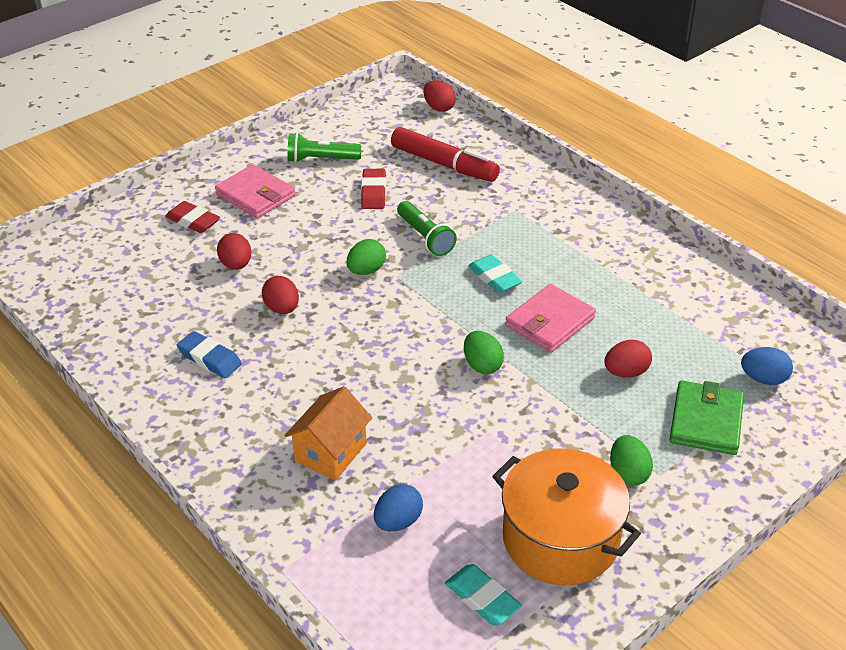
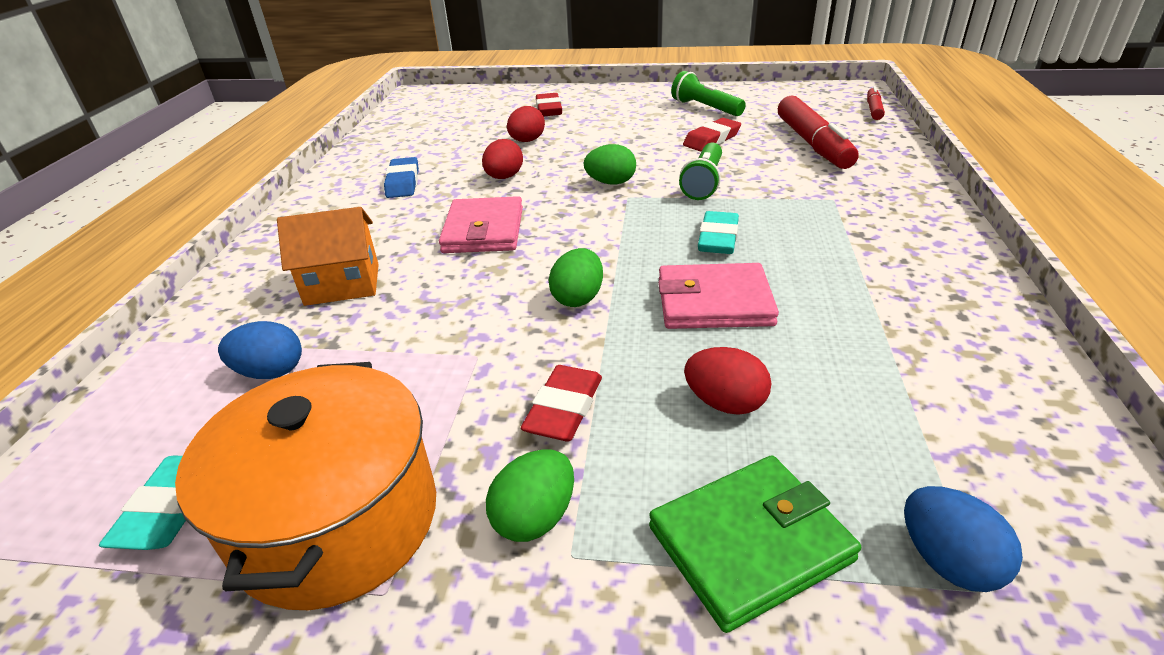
camera: 50 degrees right, 5 degrees down
pink wallet [215,164,295,219] -> pink wallet moved to [439,196,523,253]
red egg [423,80,456,112] -> red marker [867,86,885,120]
none -> red eraser [521,365,602,441]

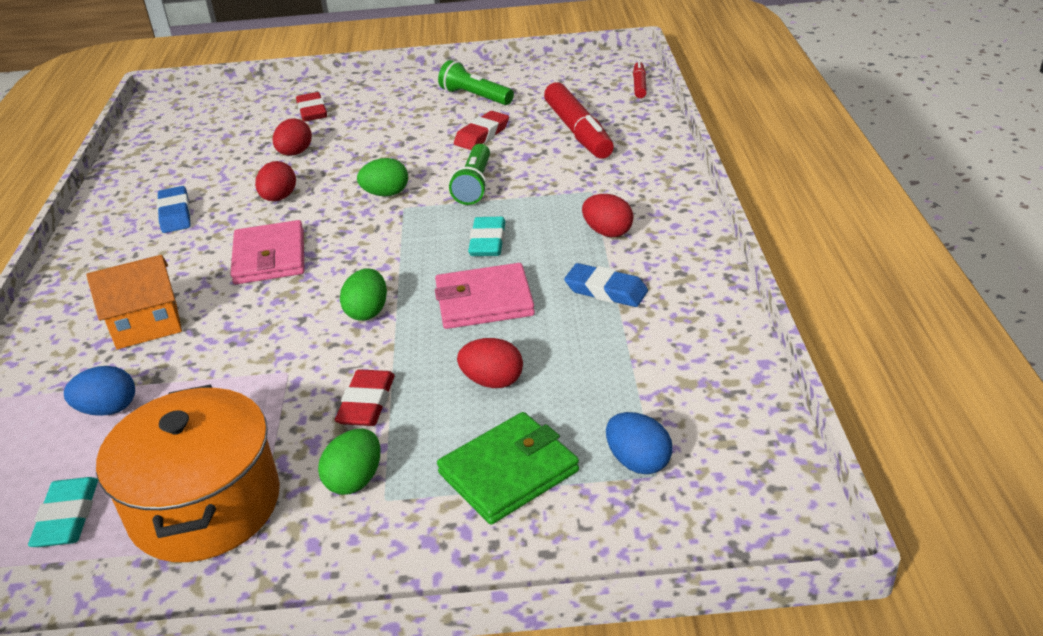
camera: 10 degrees left, 0 degrees up
none -> blue eraser [564,263,648,307]
none -> red egg [582,194,634,237]

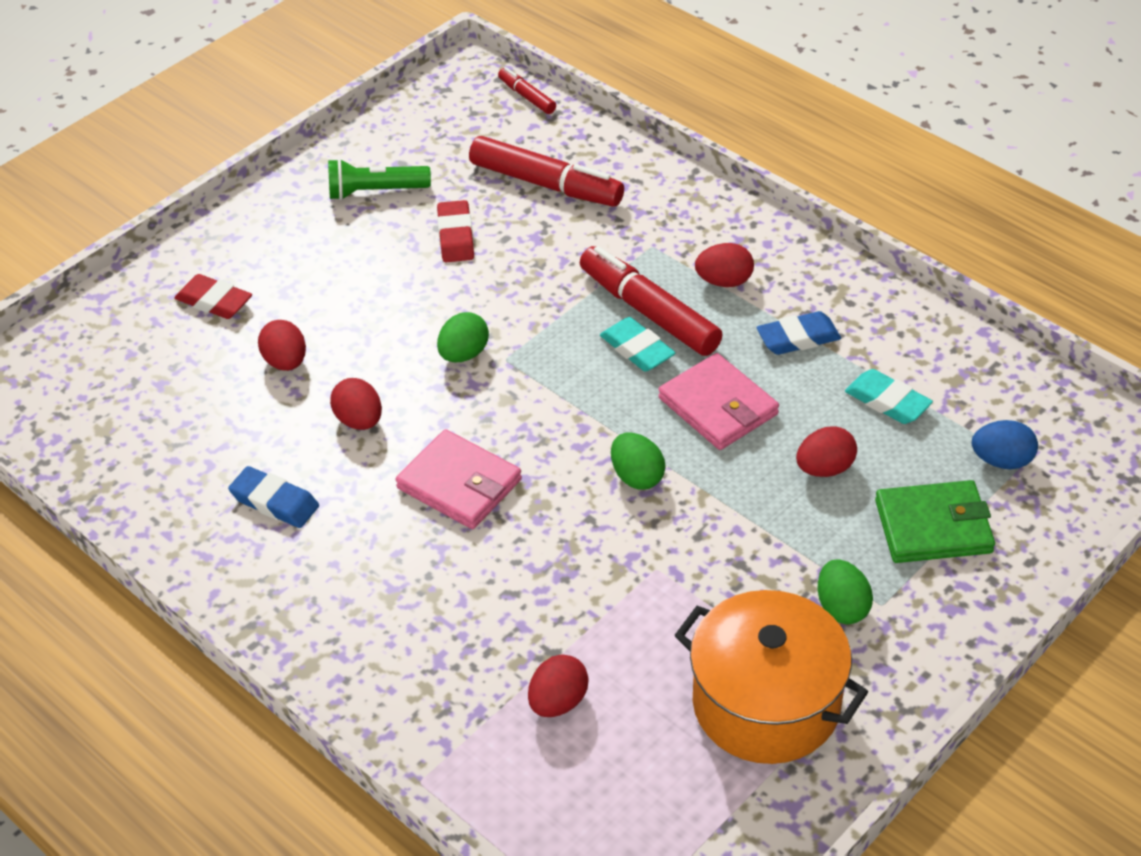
camera: 45 degrees left, 10 degrees up
turquoise eraser [28,477,98,547] -> turquoise eraser moved to [845,369,933,424]
blue egg [64,366,135,416] -> red egg [528,654,589,717]
orange house [86,255,182,349] -> none
red eraser [335,369,395,426] -> none
pink wallet [435,263,535,329] -> pink wallet turned 75 degrees counterclockwise [658,353,779,450]
green wallet [437,412,579,525] -> green wallet turned 75 degrees clockwise [875,480,995,563]
green flashlight [449,144,490,205] -> none
none -> red marker [580,246,722,356]

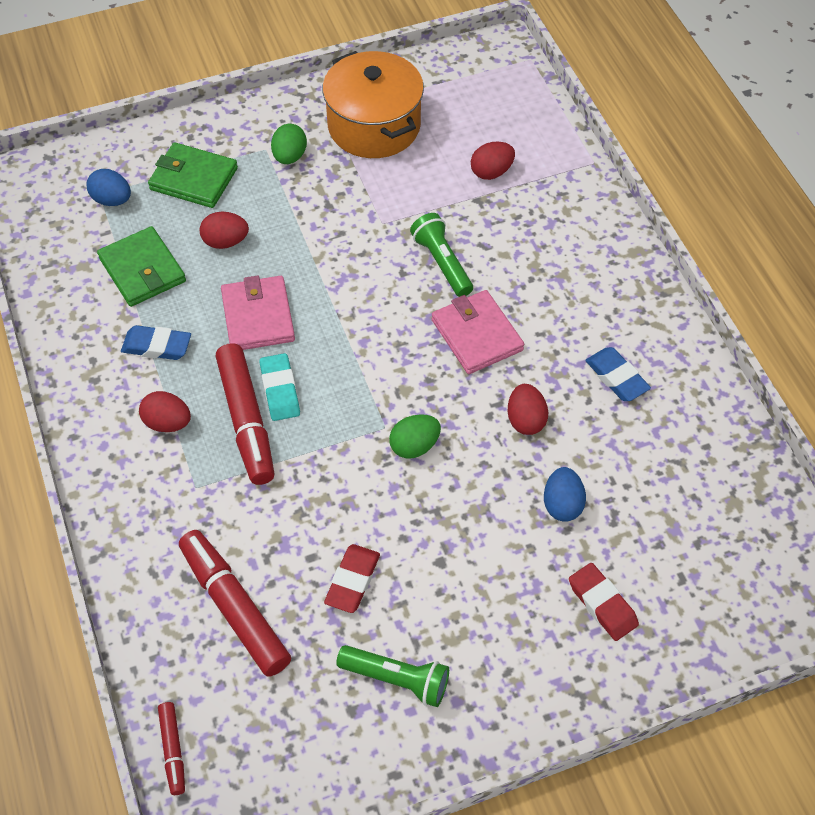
camera: 155 degrees left, 10 degrees up
red egg [258,320,306,371] -> blue egg [544,467,586,522]
green egg [611,433,665,490] -> none
turquoise eraser [845,369,933,424] -> green wallet [97,226,186,307]
none -> green flashlight [410,213,473,297]

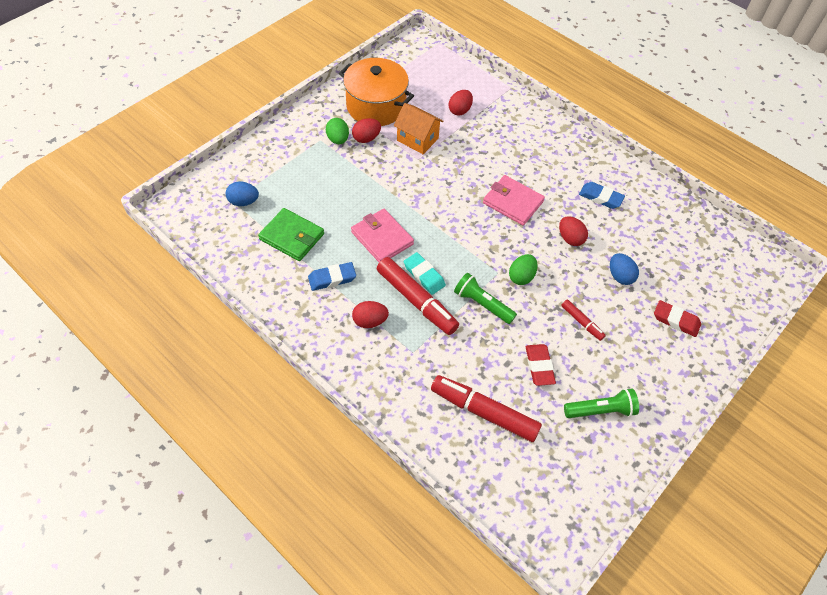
camera: 30 degrees left, 0 degrees up
green wallet [148,142,238,208] -> none
red marker [158,702,185,795] -> red marker moved to [561,299,606,341]
red egg [200,212,249,249] -> red egg moved to [352,118,381,143]
green flashlight [410,213,473,297] -> green flashlight moved to [454,273,517,324]
none -> orange house [394,103,444,154]

